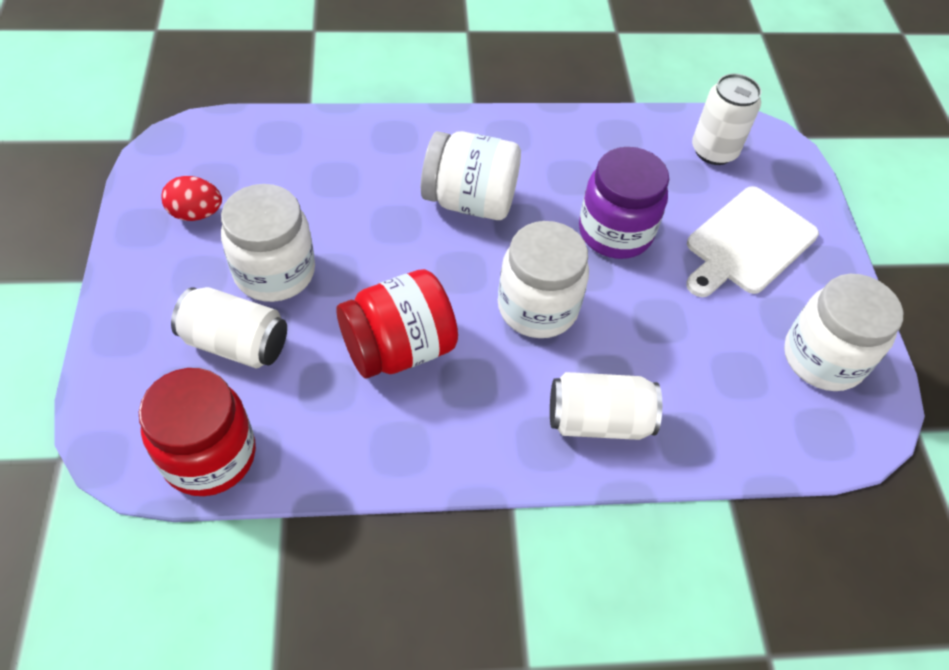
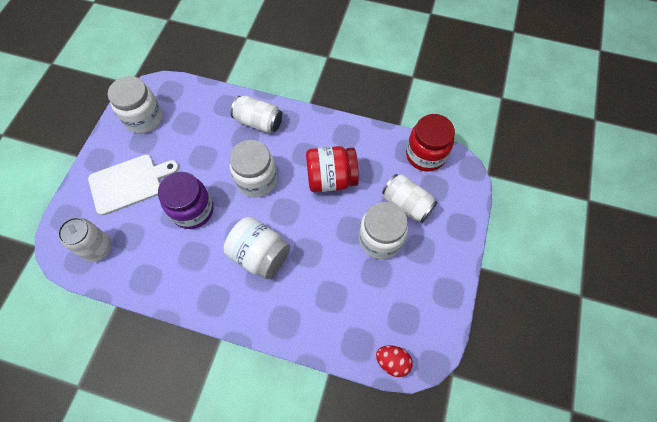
camera: 155 degrees left, 10 degrees up
red egg [161,176,222,221] -> red egg moved to [376,345,413,377]

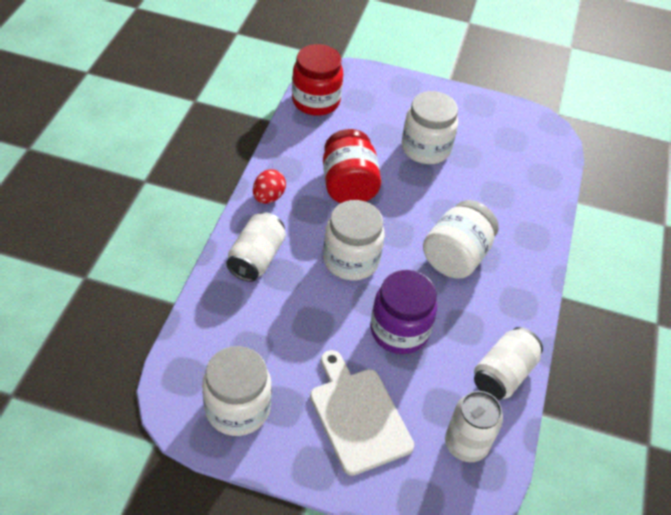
camera: 95 degrees left, 15 degrees down
red egg [376,345,413,377] -> red egg moved to [253,169,286,204]
white can [382,174,438,223] -> white can moved to [474,327,543,400]

